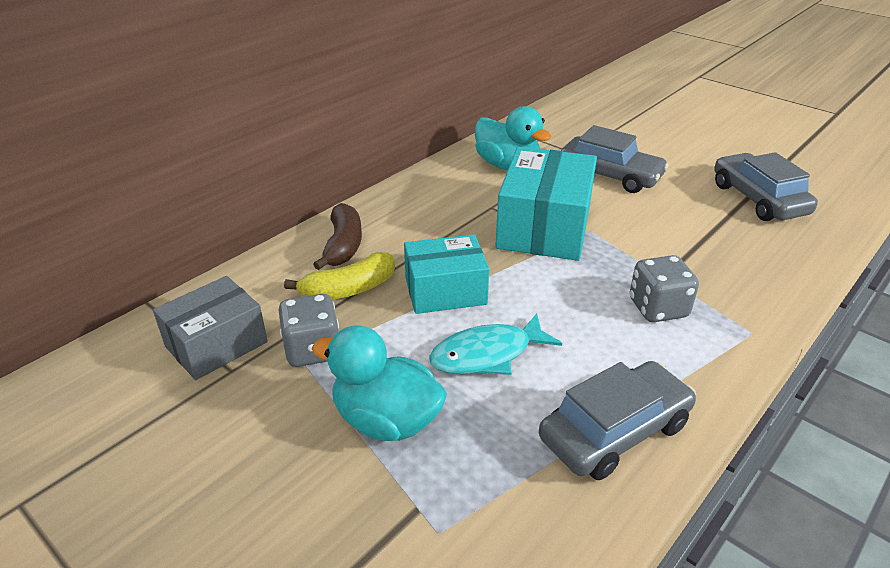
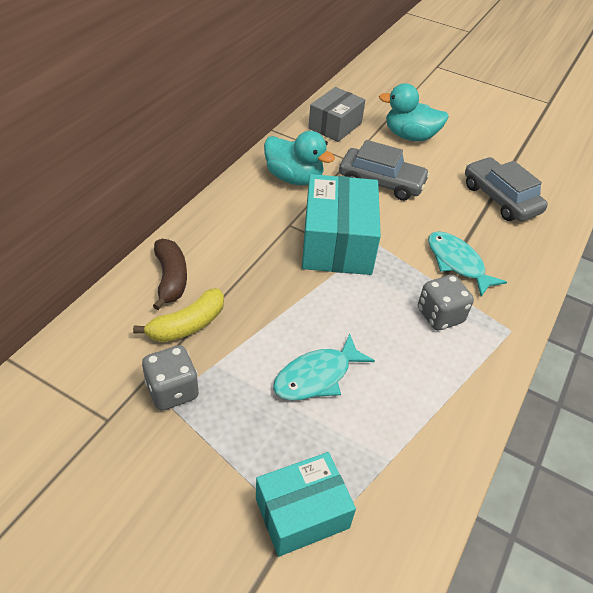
camera: 15 degrees left, 10 degrees up
grey box [153,276,268,380] -> grey box moved to [308,87,365,142]
turquoise duck [312,325,447,441] -> turquoise duck moved to [379,83,449,141]
turquoise box [404,234,489,314] -> turquoise box moved to [256,452,356,557]
grey car [539,361,696,480] -> none
none -> turquoise fish [428,231,507,297]

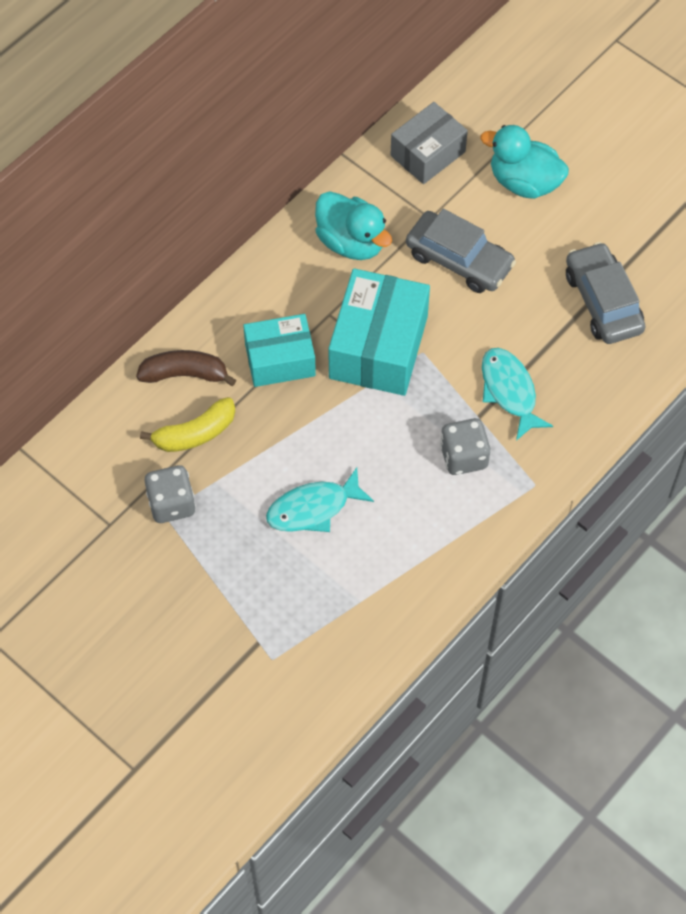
camera: 15 degrees right, 15 degrees up
brown banana [153,239,187,310] -> brown banana turned 90 degrees counterclockwise [136,350,236,386]
turquoise box [256,452,356,557] -> turquoise box moved to [243,314,316,387]

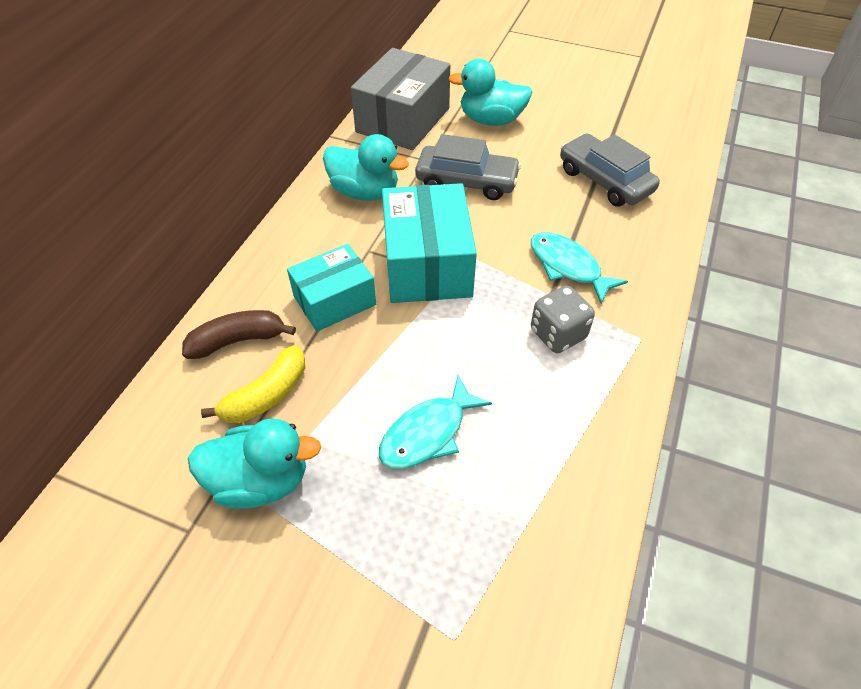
camera: 20 degrees left, 10 degrees down
grey dice [145,465,196,523] -> turquoise duck [188,418,321,509]
grey box [391,102,468,184] -> grey box [351,48,450,150], size x1.54

